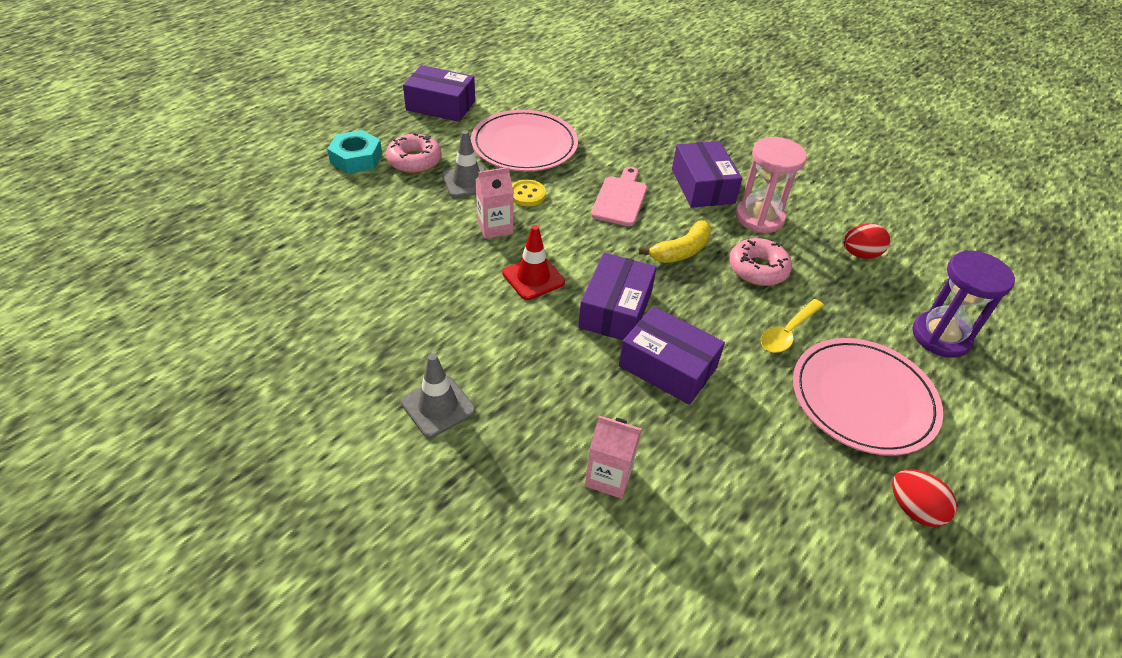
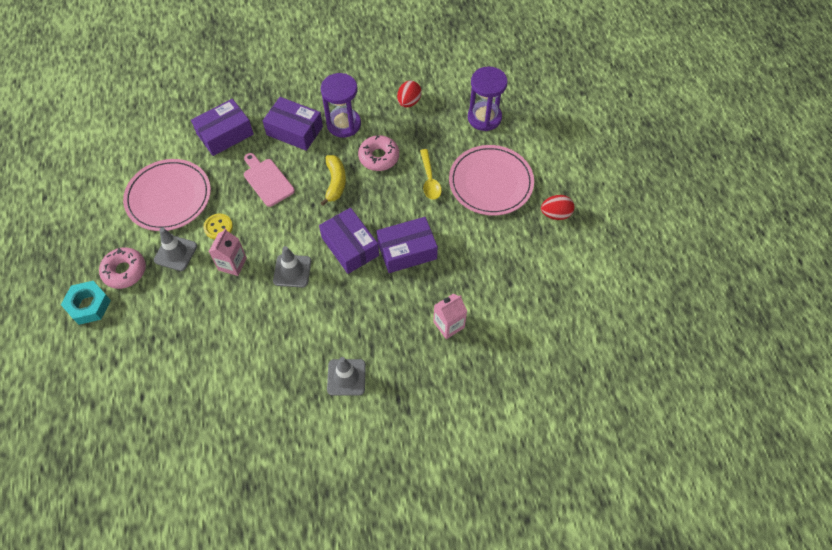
camera: 50 degrees left, 15 degrees up
purple box [403,65,475,122] -> purple box moved to [191,99,254,156]
red traffic cone [502,225,565,300] -> grey traffic cone [273,246,311,288]
pink hourglass [736,137,807,233] -> purple hourglass [321,73,361,138]

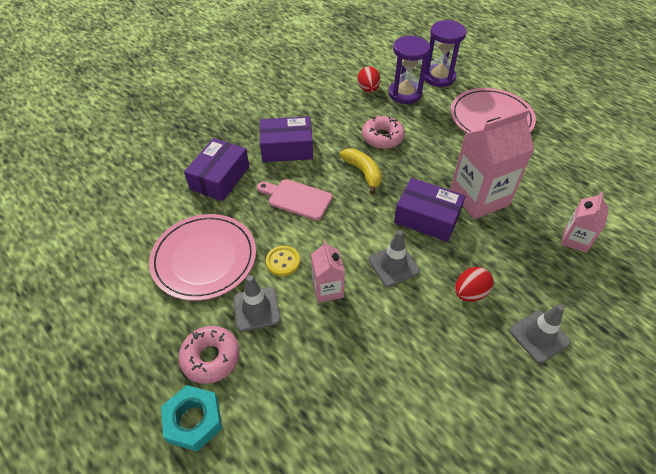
camera: 30 degrees left, 10 degrees down
purple hourglass [321,73,361,138] -> purple hourglass moved to [388,35,430,104]
purple box [377,217,438,273] -> pink carton [450,109,534,219]
yellow spoon [420,149,442,200] -> none
red egg [541,195,575,220] -> red egg moved to [455,267,494,302]

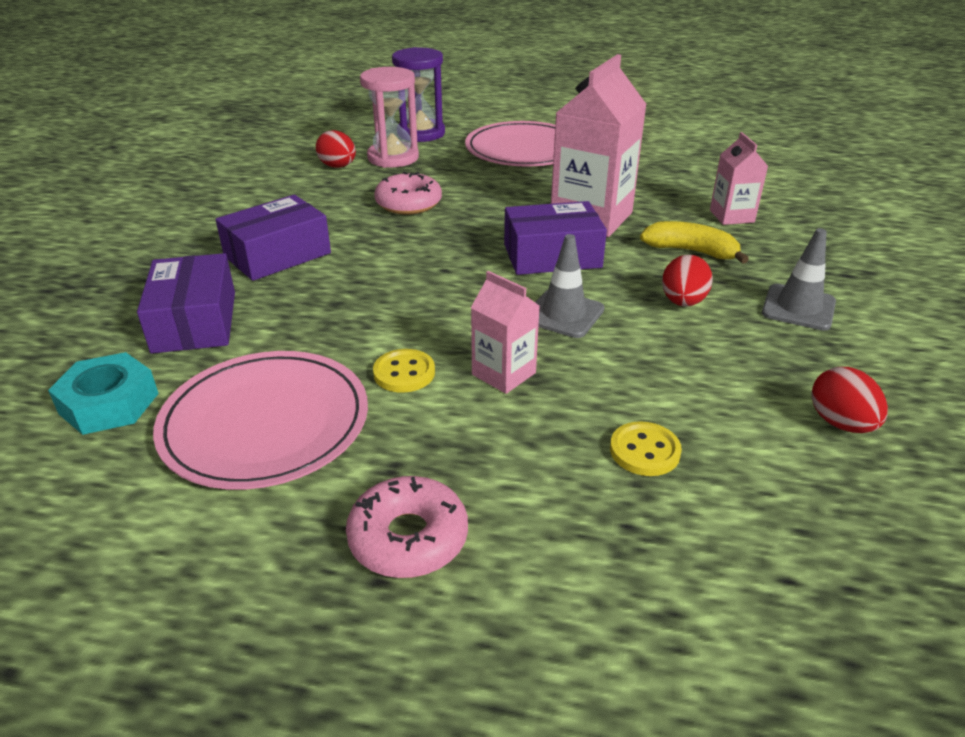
camera: 35 degrees left, 15 degrees down
turquoise nut [161,385,222,452] -> turquoise nut moved to [48,352,159,435]
grey traffic cone [233,275,281,331] -> none
pink cutting board [257,179,332,220] -> none
yellow banana [340,148,382,194] -> yellow banana moved to [640,221,749,264]
purple hourglass [388,35,430,104] -> pink hourglass [360,67,419,168]
none -> yellow button [610,421,682,476]
none -> red egg [811,367,888,433]

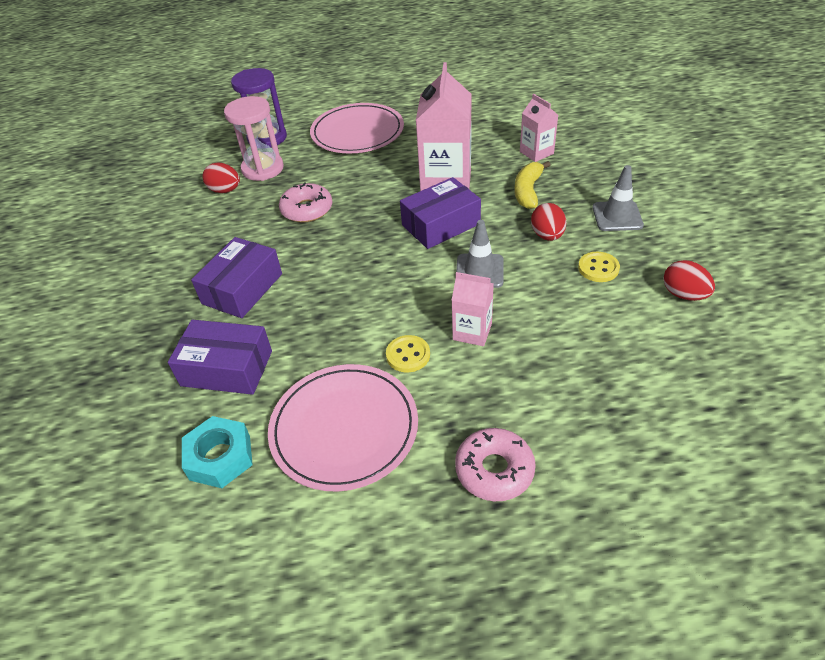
camera: 20 degrees left, 10 degrees up
purple box [137,253,235,354] -> purple box turned 45 degrees counterclockwise [168,320,272,395]
yellow button [610,421,682,476] -> yellow button moved to [578,252,620,282]
yellow banana [640,221,749,264] -> yellow banana turned 75 degrees counterclockwise [514,161,551,209]

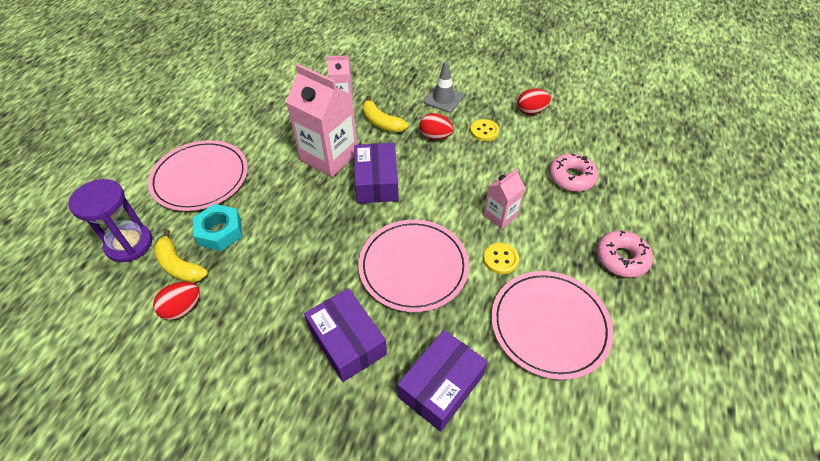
camera: 65 degrees left, 5 degrees up
turquoise nut [182,416,253,488] -> turquoise nut moved to [193,204,242,251]
pink hourglass [224,96,284,181] -> yellow banana [154,229,208,283]
pink donut [279,182,332,223] -> pink donut moved to [549,153,598,192]
grey traffic cone [456,220,504,288] -> none
none -> pink plate [358,220,469,312]

